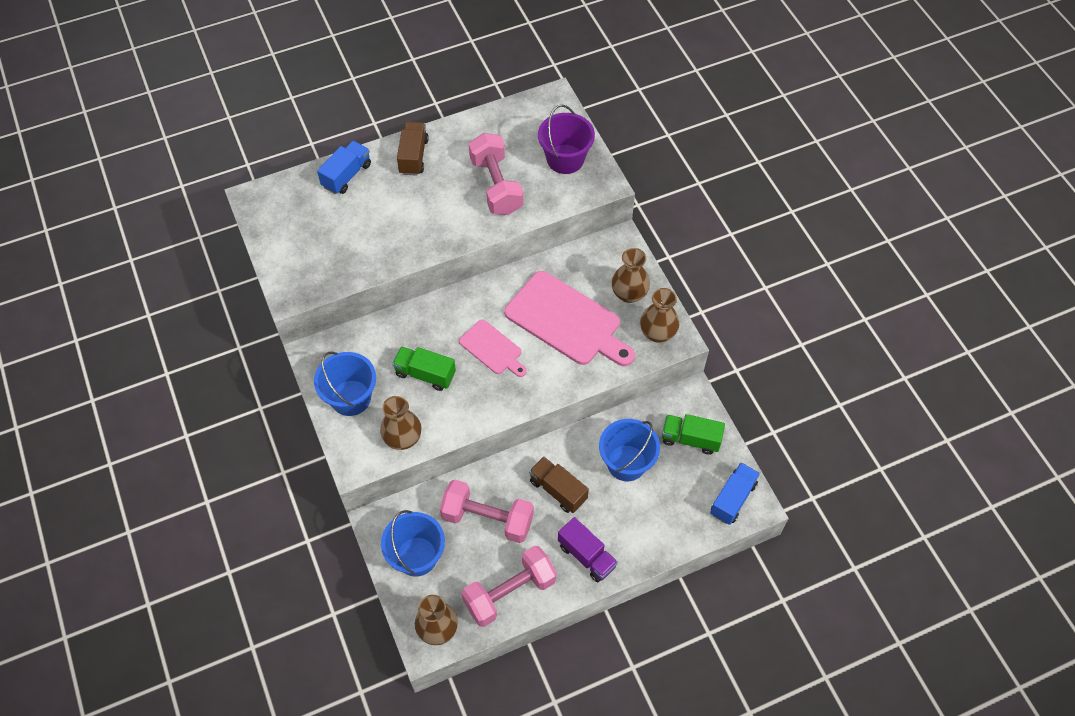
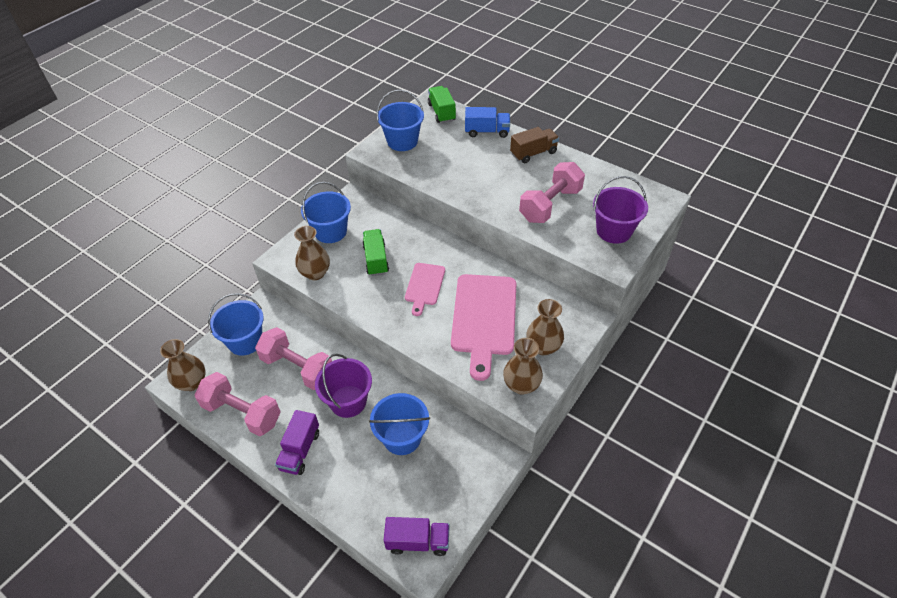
camera: 60 degrees right, 10 degrees down
pink dumbbell [440,480,534,543] -> pink dumbbell turned 45 degrees counterclockwise [255,327,332,390]
brown truck [529,456,589,513] -> purple bucket [315,354,372,418]
green truck [662,414,725,455] -> green truck moved to [428,86,456,123]
blue truck [710,462,760,525] -> purple truck [384,517,450,556]
none -> blue bucket [376,90,424,151]

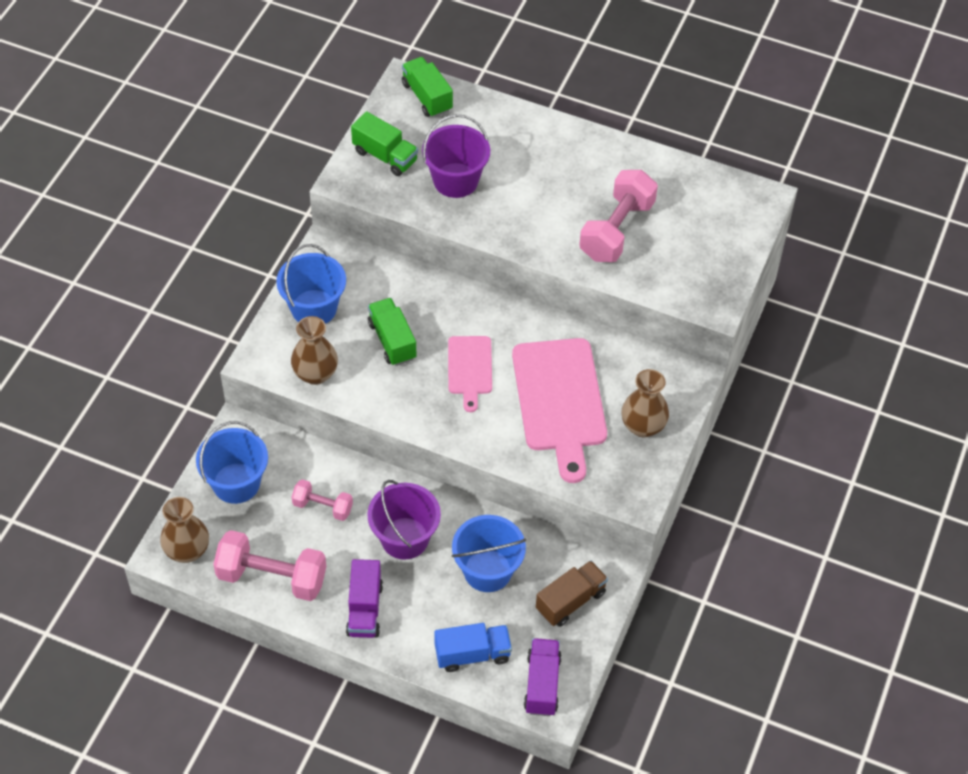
camera: 15 degrees left, 5 degrees up
pink dumbbell [255,327,332,390] -> pink dumbbell [292,479,353,521], size x0.56
blue bucket [376,90,424,151] -> green truck [351,111,418,176]
purple truck [384,517,450,556] -> purple truck turned 75 degrees counterclockwise [524,638,562,716]
blue truck [465,107,510,138] -> blue truck moved to [434,623,512,672]
brown vase [503,338,543,395] -> none
brown truck [510,127,559,163] -> brown truck moved to [536,560,608,627]
purple bucket [593,176,648,244] -> purple bucket moved to [422,114,490,198]

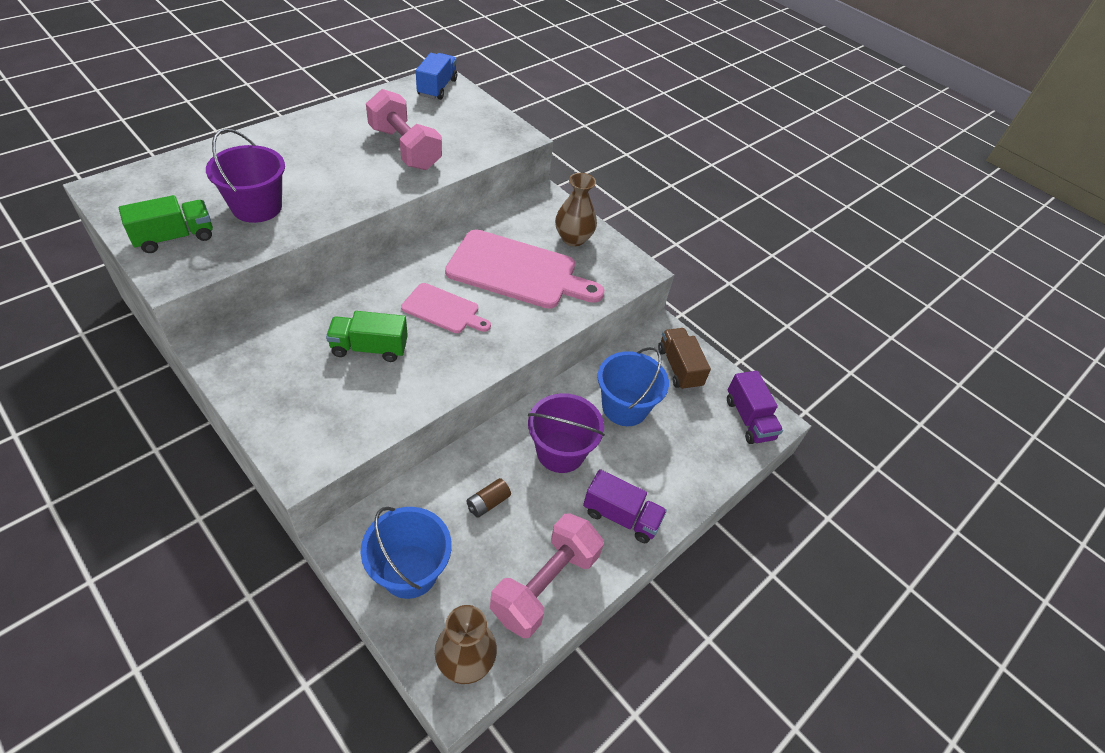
camera: 70 degrees left, 5 degrees down
blue bucket [276,244,346,324] -> none
brown vase [291,316,338,385] -> none
pink dumbbell [292,479,353,521] -> brown battery [466,478,511,518]
green truck [402,57,453,118] -> none
blue truck [434,623,512,672] -> blue truck moved to [416,53,457,100]
purple truck [524,638,562,716] -> purple truck turned 135 degrees counterclockwise [727,371,783,444]

